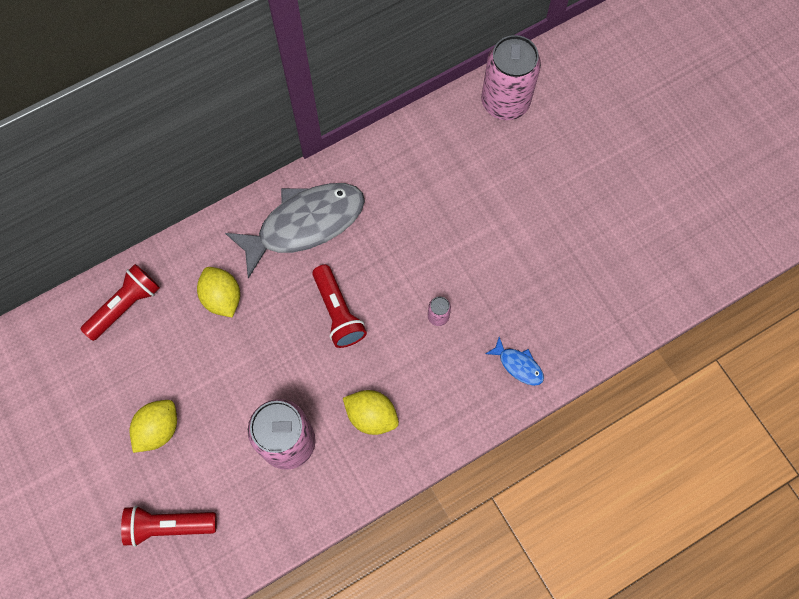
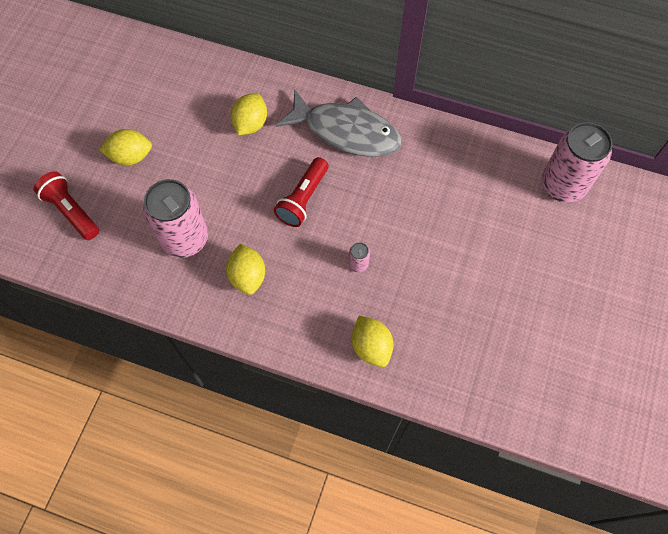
camera: 50 degrees right, 5 degrees down
red flashlight [81,264,160,341] -> none
blue fish [485,337,544,386] -> yellow lemon [352,316,393,367]

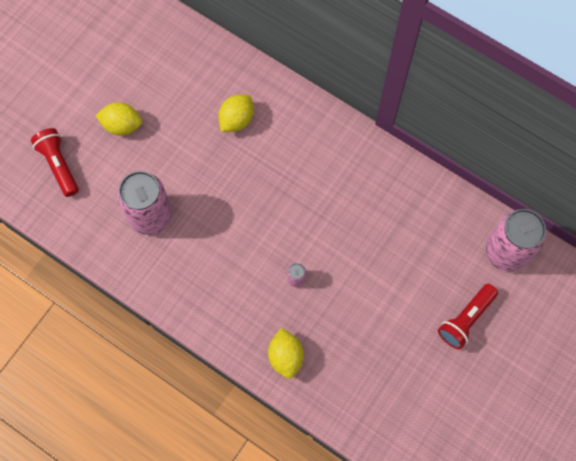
camera: 15 degrees right, 5 degrees up
yellow lemon [226,244,265,295] -> none
red flashlight [274,157,328,227] -> red flashlight moved to [438,284,498,349]
grey fish [276,89,402,157] -> none

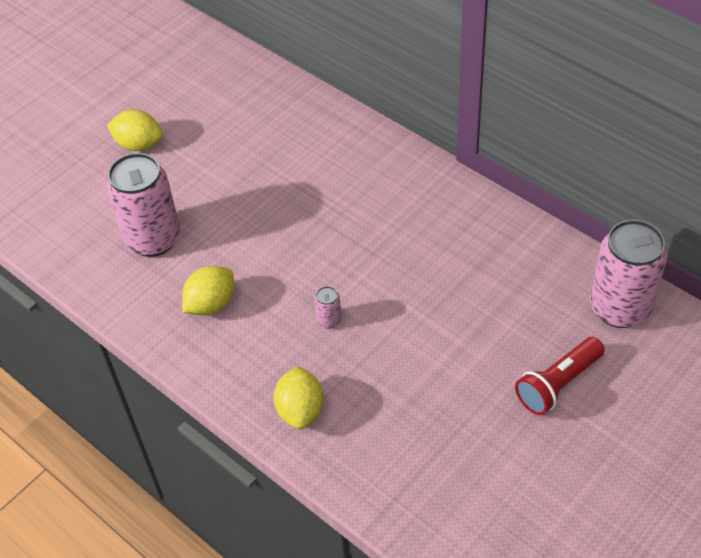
camera: 10 degrees right, 20 degrees down
red flashlight [31,128,79,197] -> none
yellow lemon [218,95,254,132] -> yellow lemon moved to [182,266,234,316]

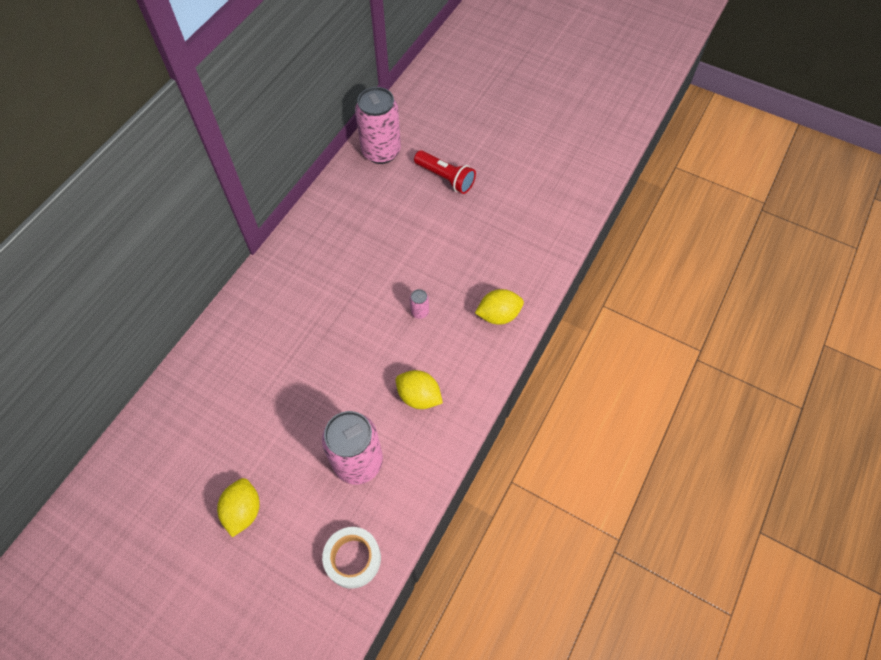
camera: 105 degrees left, 10 degrees up
none -> white tape [322,527,381,589]

